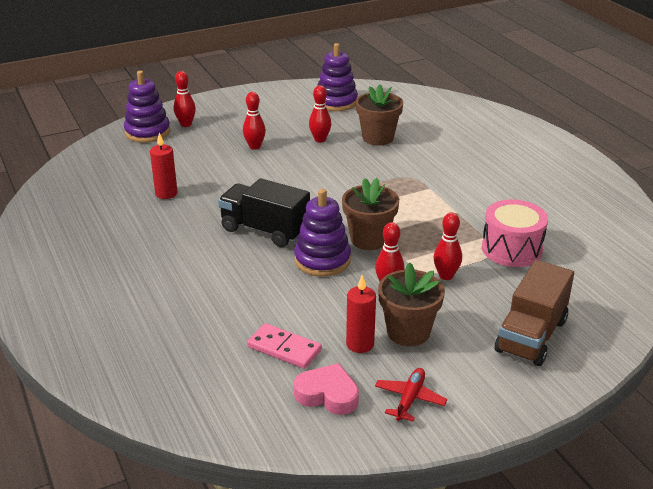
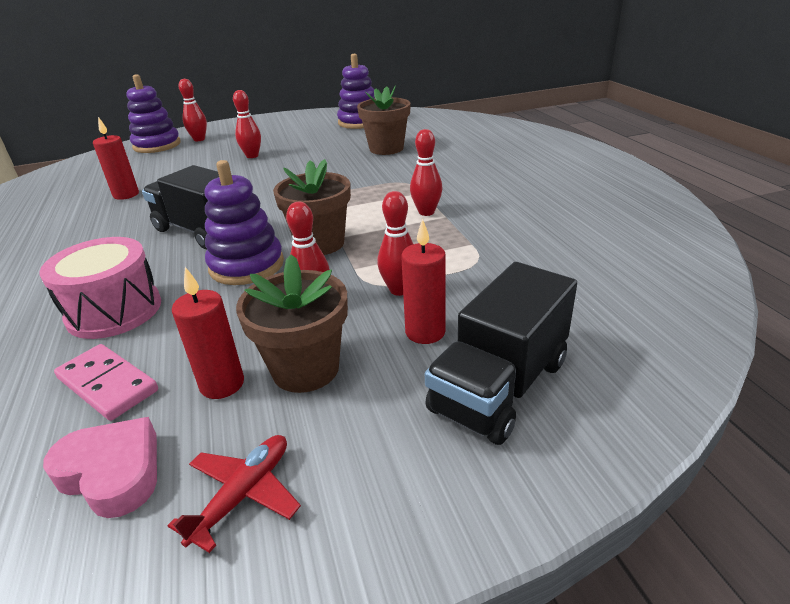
camera: 10 degrees right, 0 degrees up
red bowling pin [309,85,331,142] -> red bowling pin moved to [410,129,442,216]
pink drum [482,199,548,267] -> pink drum moved to [40,237,161,339]
brown truck [495,260,574,366] -> black truck [425,262,577,445]
none -> red candle [401,218,446,344]

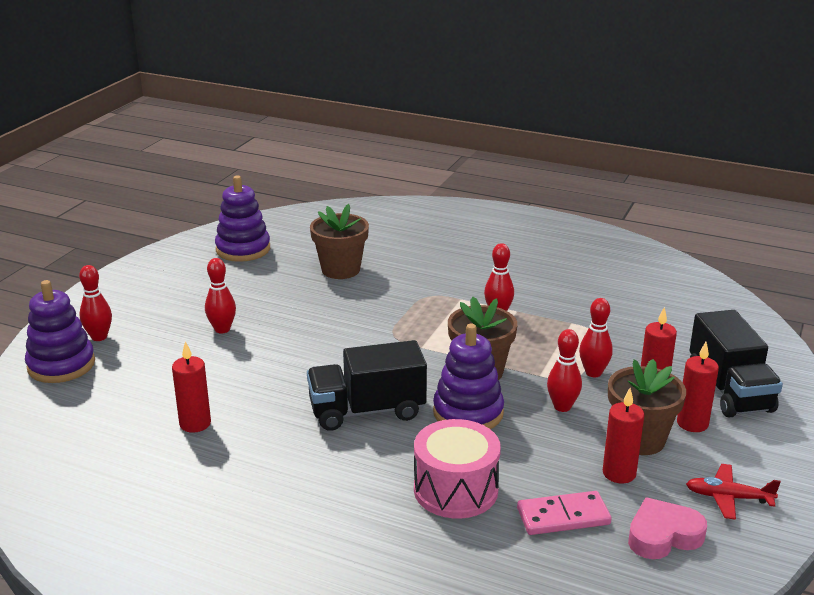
camera: 50 degrees left, 5 degrees down
red plane [168,435,301,553] -> red plane turned 60 degrees counterclockwise [686,464,781,520]
none -> red candle [677,342,719,432]

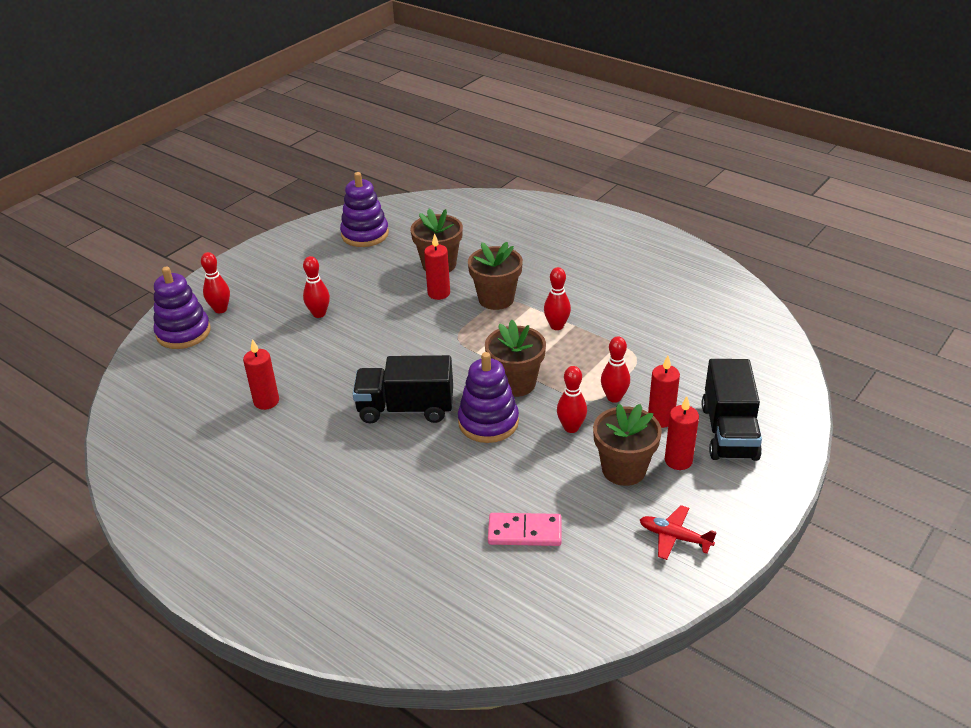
camera: 15 degrees right, 10 degrees up
pink drum [414,419,501,519] -> none
red candle [603,388,644,483] -> red candle moved to [424,233,450,300]
pink heart [628,497,707,559] -> none
none -> brown flower pot [468,242,523,310]

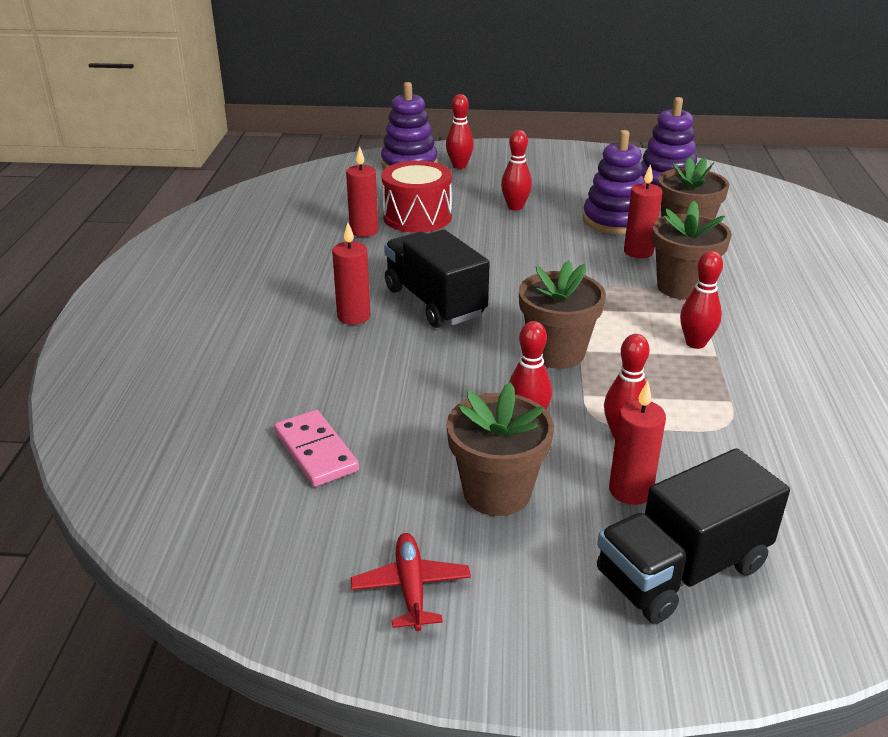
camera: 55 degrees right, 5 degrees down
purple stacking toy [458,352,519,443] -> purple stacking toy moved to [583,130,645,234]
red candle [665,396,699,470] -> red candle moved to [332,222,371,325]
none -> red drum [382,161,452,233]

